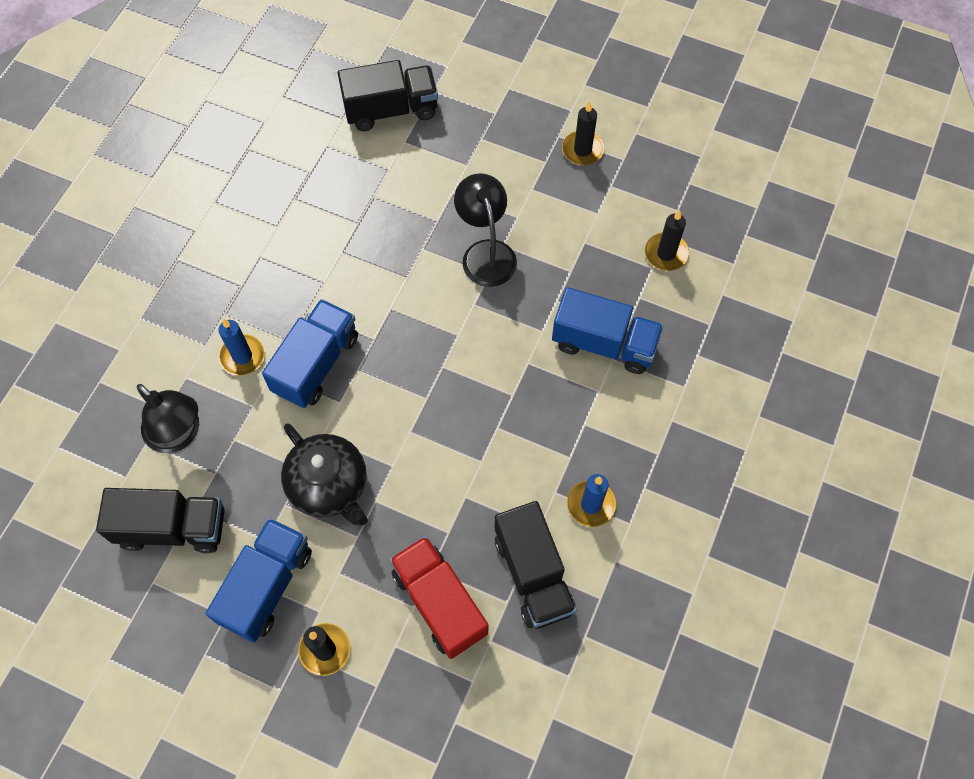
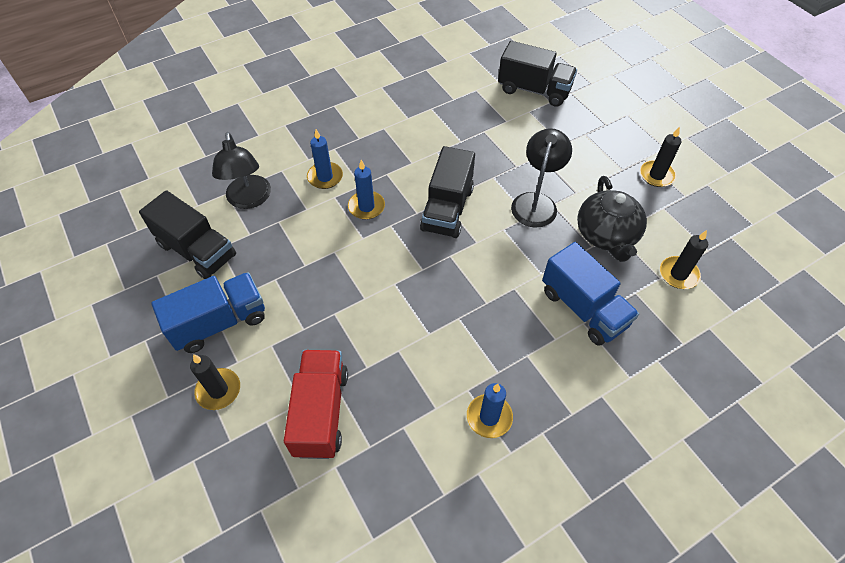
camera: 35 degrees right, 10 degrees down
blue truck [262,299,358,408] -> blue candle [348,160,385,220]
black teapot [281,423,368,525] -> black teapot moved to [577,176,647,262]
black truck [495,501,577,629] -> black truck moved to [420,146,475,238]

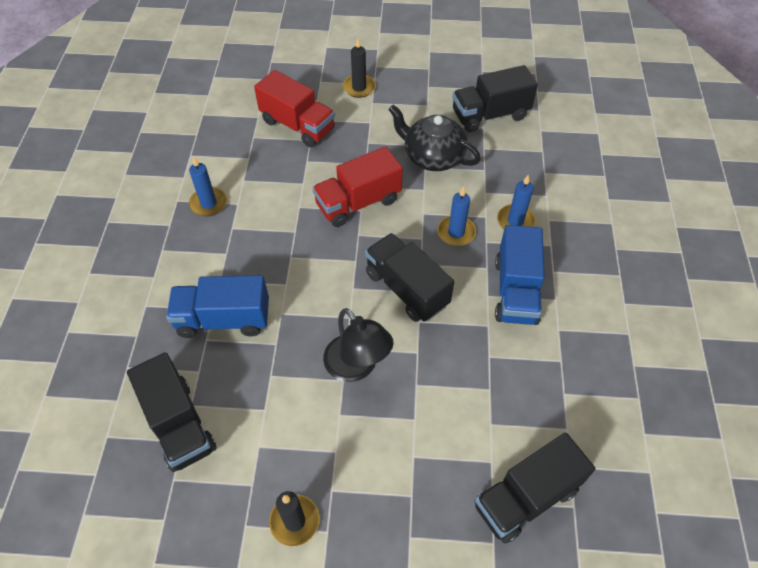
camera: 125 degrees right, 0 degrees up
blue truck [151,272,265,353] -> blue truck moved to [495,225,545,325]
black lamp [212,132,271,209] -> none
black teapot [577,176,647,262] -> black teapot moved to [388,105,481,171]
black candle [660,230,708,289] -> black truck [127,352,217,472]
none -> red truck [312,146,403,227]

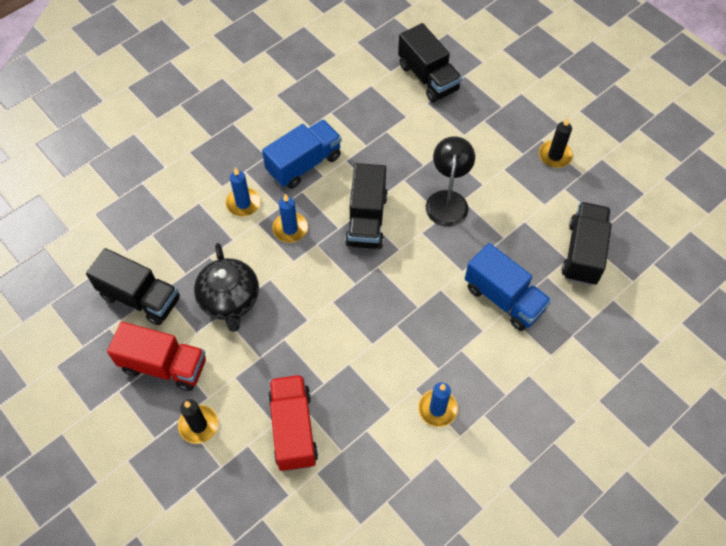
camera: 135 degrees left, 5 degrees up
red truck [312,146,403,227] -> red truck moved to [107,322,206,391]
black truck [474,433,595,544] -> black truck turned 45 degrees clockwise [398,23,462,103]

